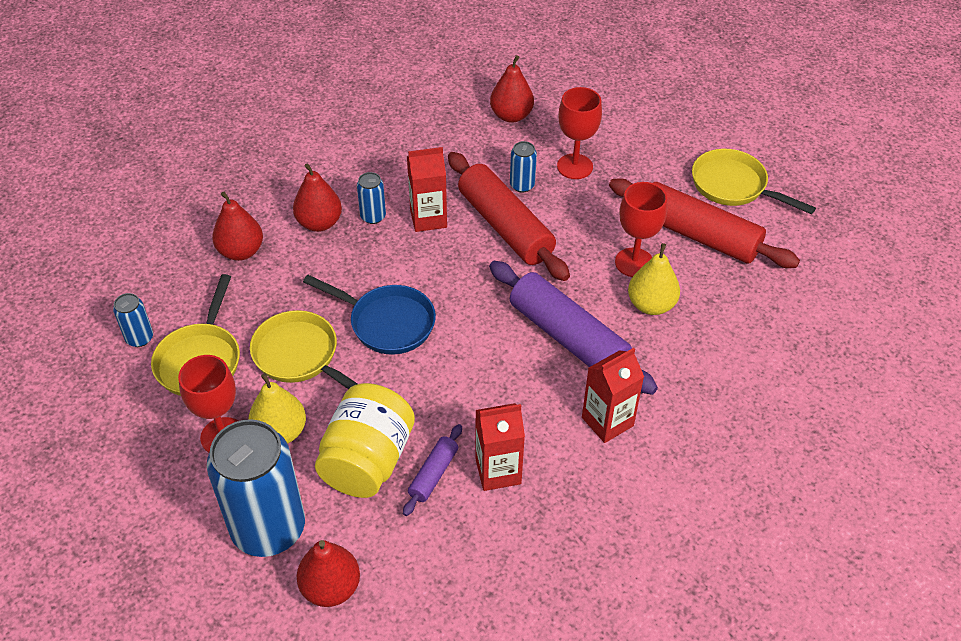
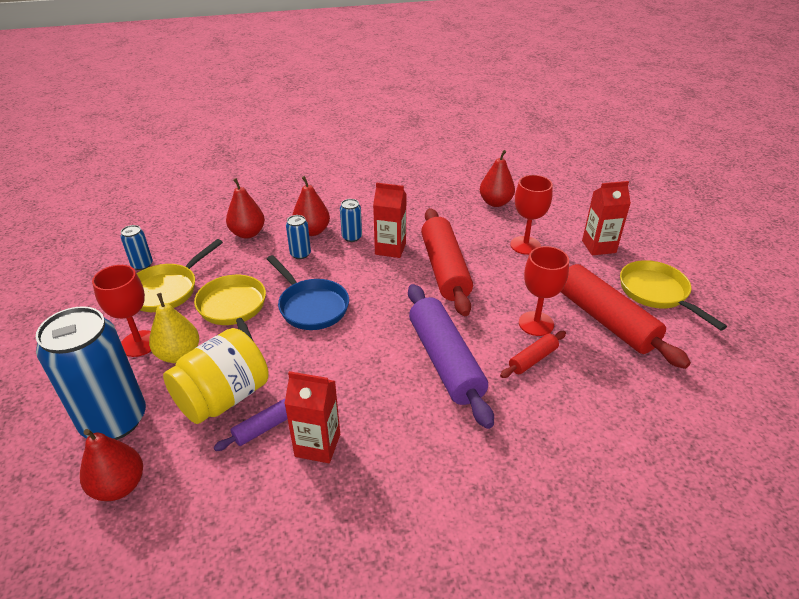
camera: 25 degrees right, 10 degrees down
blue can [510,141,537,192] -> blue can moved to [286,215,311,259]
red carton [582,348,644,443] -> red carton moved to [582,181,631,255]
yellow pear [628,243,680,315] -> red rolling pin [500,331,566,378]

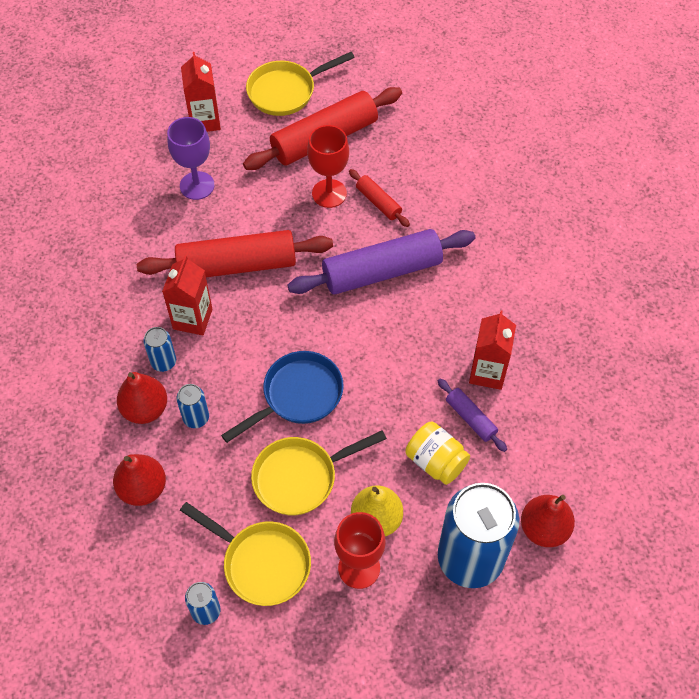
camera: 90 degrees left, 20 degrees up
yellow jar [163,328,269,424] -> yellow jar [405,421,470,485], size x0.65
red pear [480,150,515,207] -> none
red goblet [510,175,553,255] -> purple goblet [167,117,214,200]

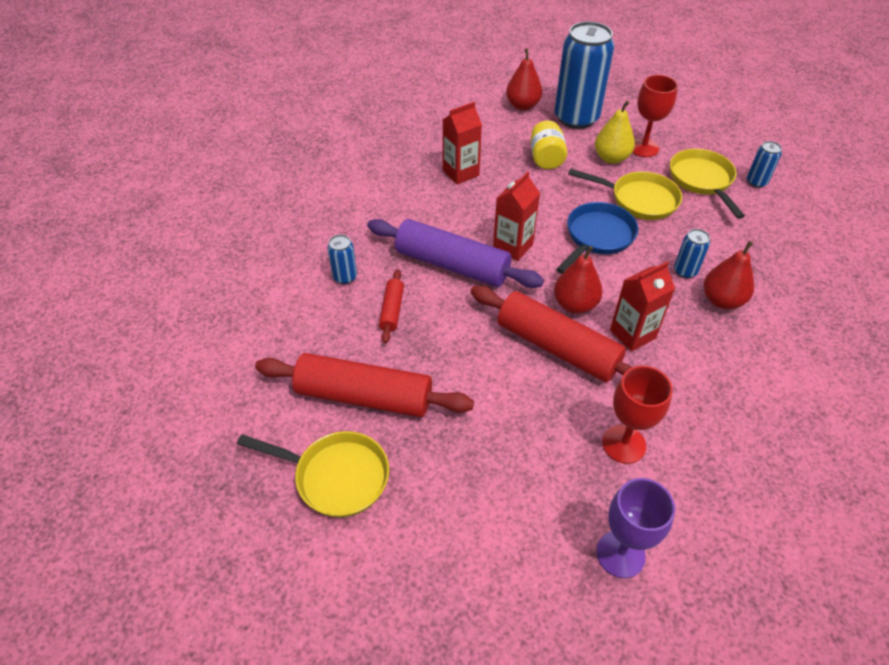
camera: 135 degrees left, 10 degrees down
red pear [113,454,166,506] -> red pear moved to [554,246,603,314]
blue can [143,327,176,372] -> blue can moved to [327,235,357,284]
purple goblet [167,117,214,200] -> purple goblet moved to [596,478,675,578]
red carton [181,52,221,132] -> red carton moved to [493,171,540,261]
blue pan [221,351,344,443] -> blue pan turned 120 degrees clockwise [556,202,638,274]
red goblet [307,125,349,208] -> red goblet moved to [602,365,673,464]
purple rolling pin [438,379,507,452] -> none

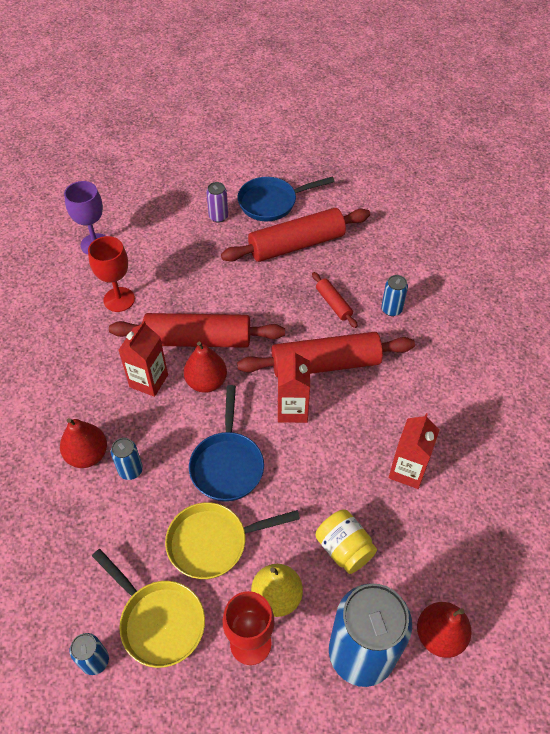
camera: 145 degrees right, 5 degrees up
yellow pan [237,431,389,518] -> blue pan [238,177,335,221]
purple rolling pin [367,219,544,288] -> red rolling pin [237,332,415,377]
none -> purple can [206,182,228,222]

